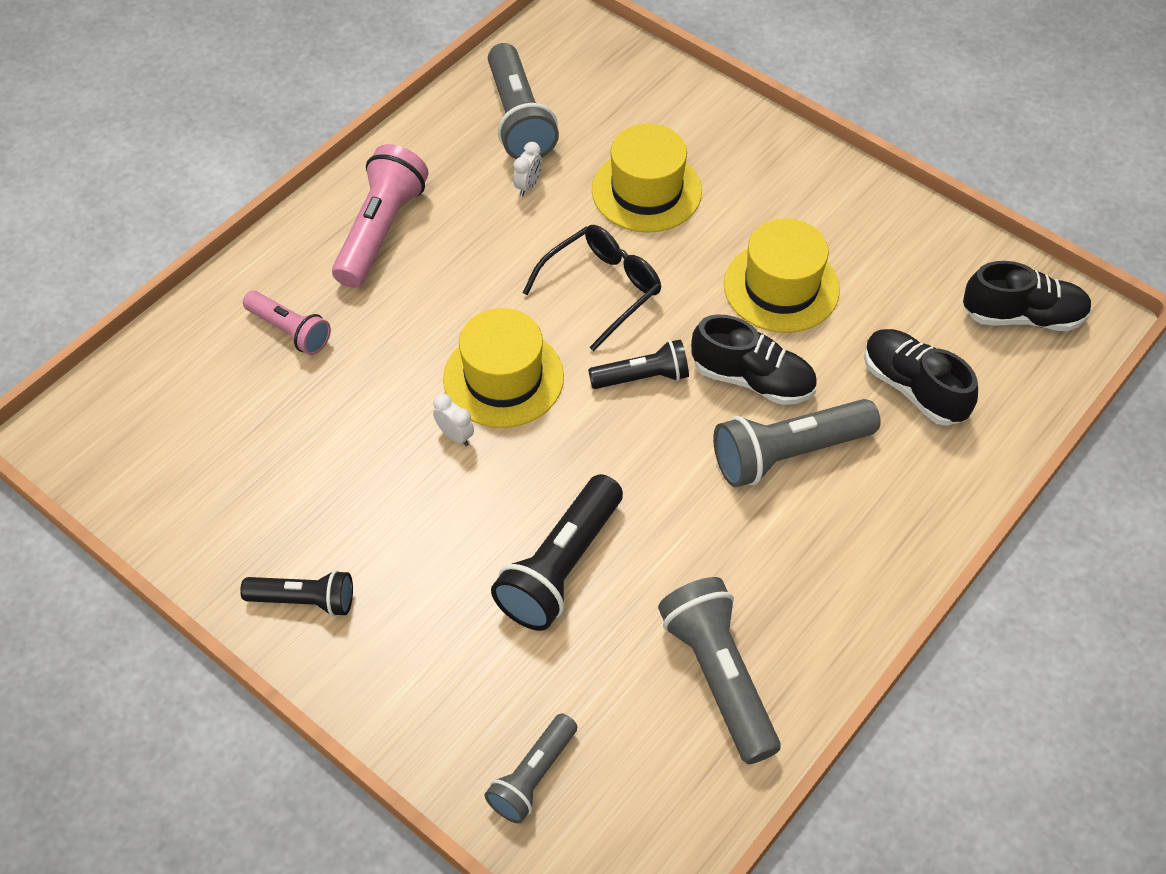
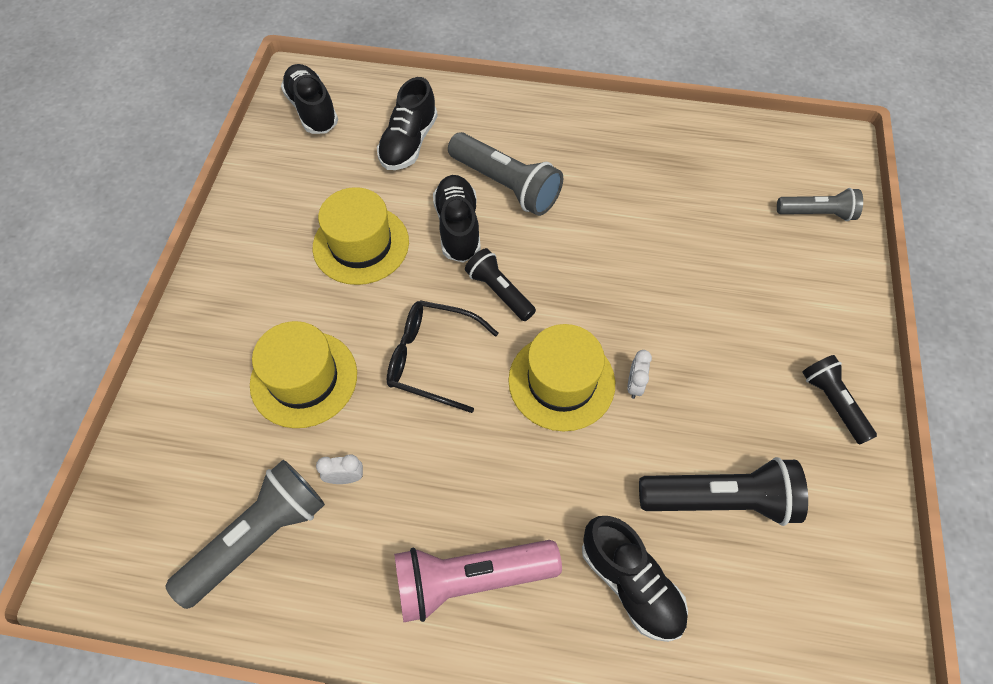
camera: 120 degrees left, 5 degrees up
pink flashlight [243,291,331,355] -> black shoe [582,516,688,642]
black flashlight [491,474,623,631] -> black flashlight moved to [639,457,808,526]
grey flashlight [658,577,781,764] -> none

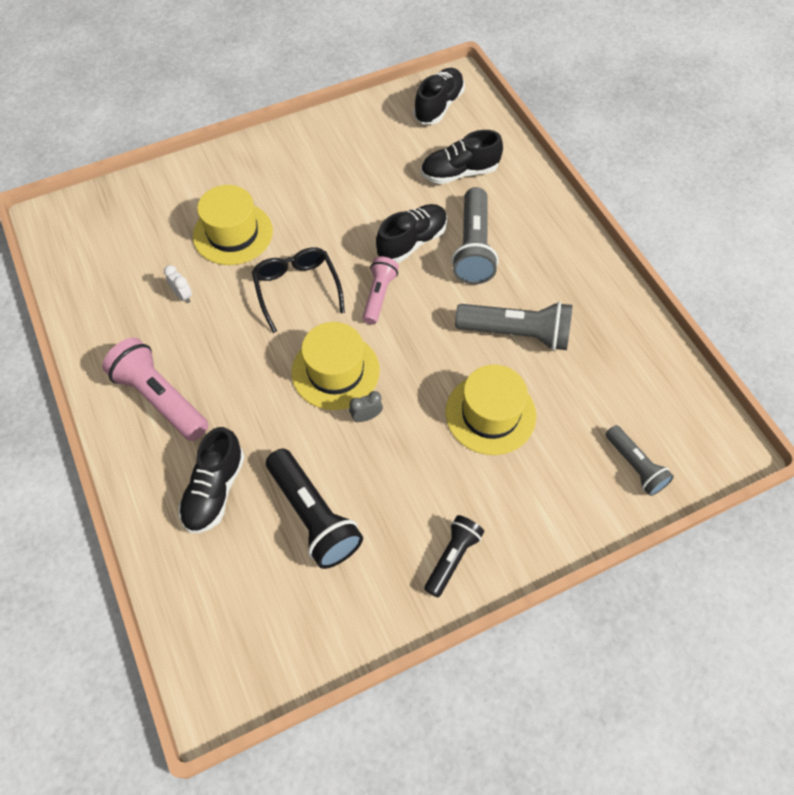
camera: 55 degrees right, 0 degrees up
grey flashlight [165,460,325,609] -> grey flashlight moved to [455,302,572,351]
yellow hat [313,187,409,285] -> yellow hat moved to [445,365,536,455]
black flashlight [465,248,536,321] -> pink flashlight [362,257,399,325]
white clock [627,350,652,399] -> grey clock [349,391,383,422]

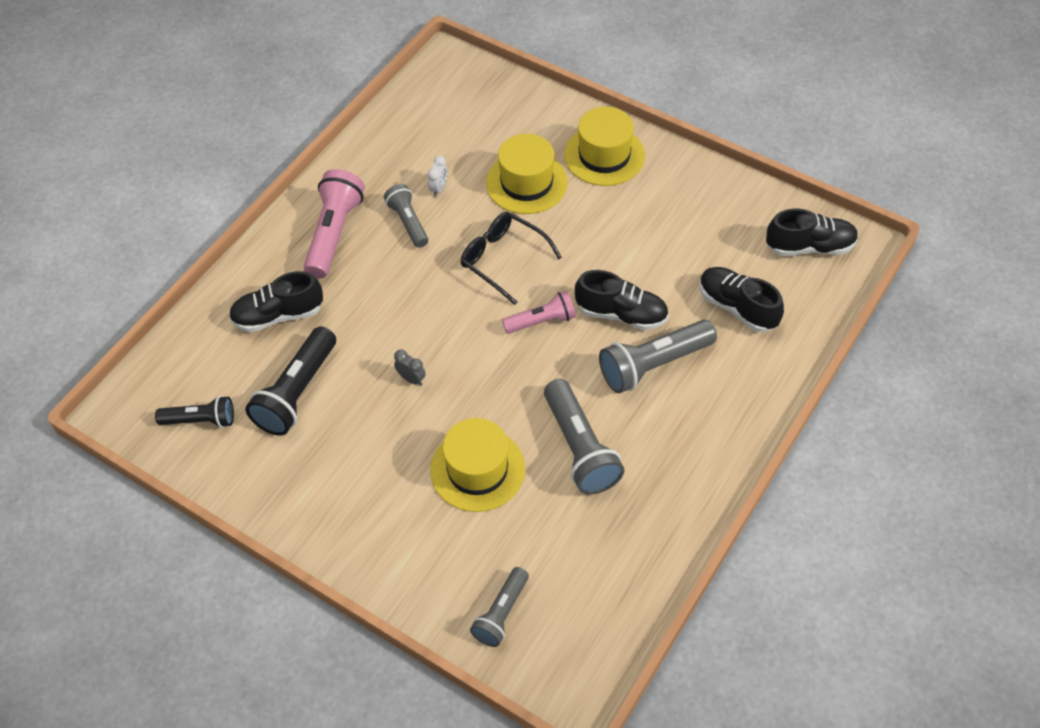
camera: 60 degrees right, 5 degrees down
black glasses [252,247,345,333] -> black glasses turned 90 degrees counterclockwise [461,212,562,305]
yellow hat [292,322,380,410] -> yellow hat moved to [564,107,645,186]
black flashlight [424,515,484,598] -> black flashlight moved to [155,396,234,428]
none -> grey flashlight [384,184,428,248]

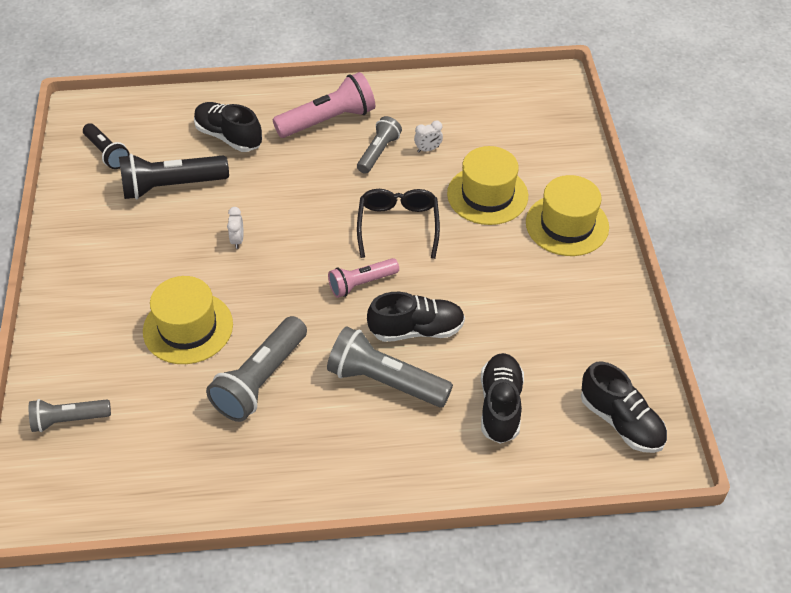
camera: 50 degrees right, 5 degrees down
grey clock [394,349,426,386] -> white clock [227,207,243,249]
pink flashlight [502,291,576,334] -> pink flashlight turned 120 degrees clockwise [328,258,399,298]
black shoe [575,270,669,330] -> black shoe turned 75 degrees counterclockwise [367,292,465,342]

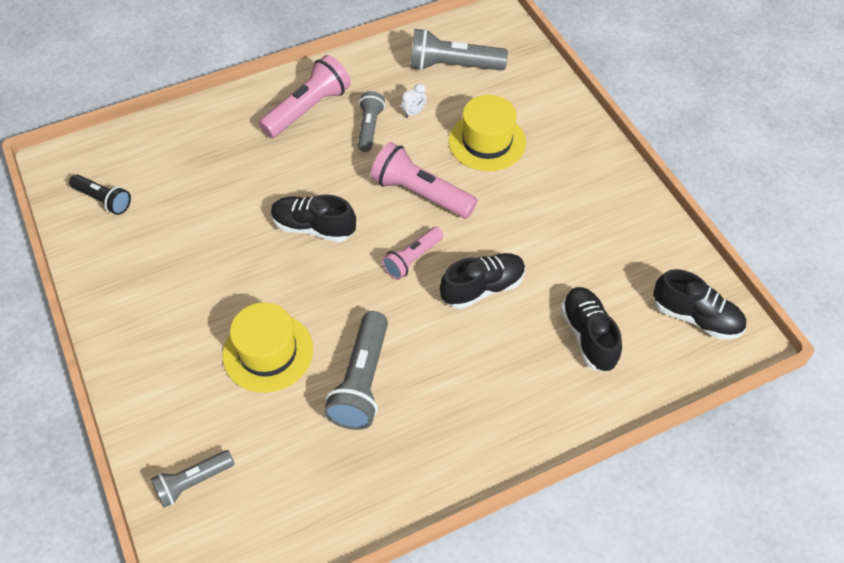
camera: 20 degrees left, 5 degrees up
black flashlight [119,154,229,199] -> none
black shoe [194,102,262,152] -> black shoe moved to [271,195,356,242]
white clock [227,207,243,249] -> none
grey flashlight [327,326,453,407] -> grey flashlight moved to [410,28,508,71]
black glasses [357,189,440,259] -> pink flashlight [371,142,477,219]
yellow hat [526,175,609,256] -> none

